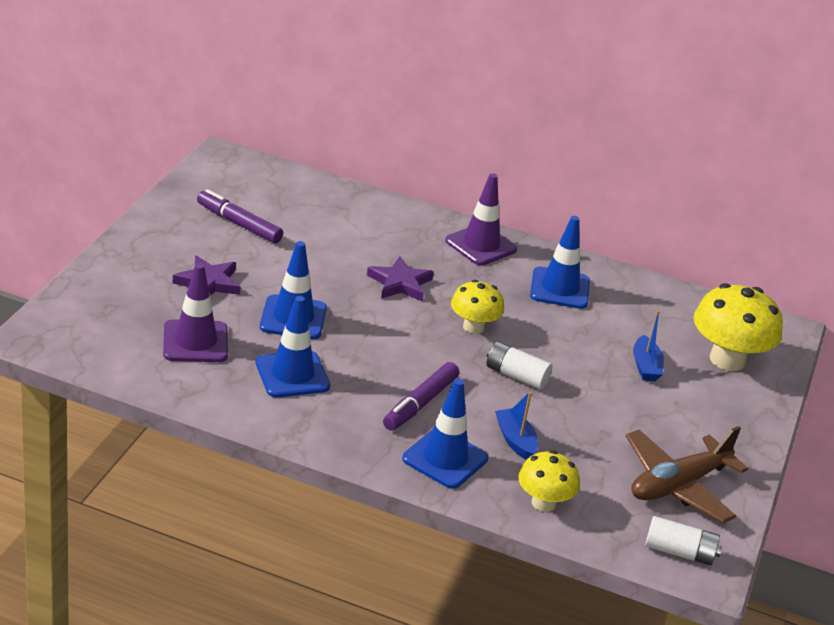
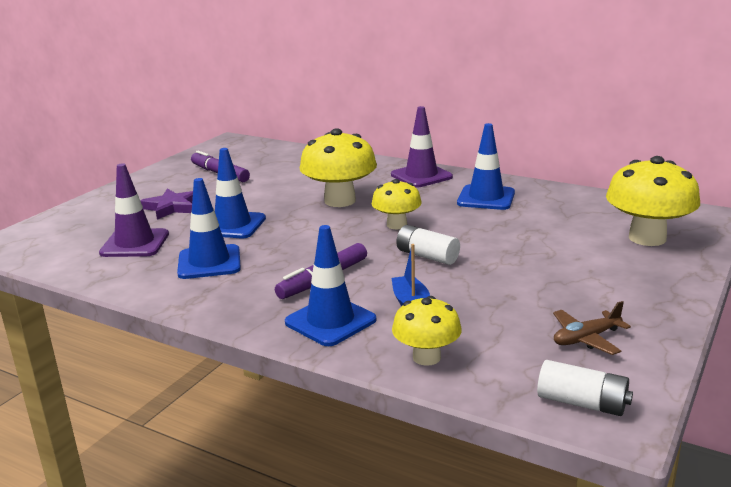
camera: 15 degrees right, 10 degrees down
purple star [367,256,434,301] -> yellow mushroom [300,128,377,207]
brown plane [626,426,748,523] -> brown plane [553,301,631,355], size x0.55
blue boat [633,311,664,382] -> none

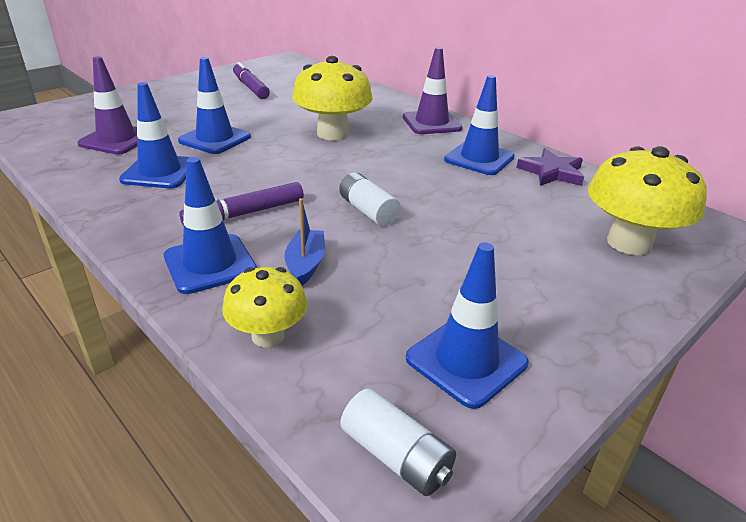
camera: 15 degrees right, 10 degrees up
purple star [141,189,193,220] -> purple star moved to [516,148,584,186]
yellow mushroom [372,179,422,229] -> none
brown plane [553,301,631,355] -> blue traffic cone [406,242,529,409]

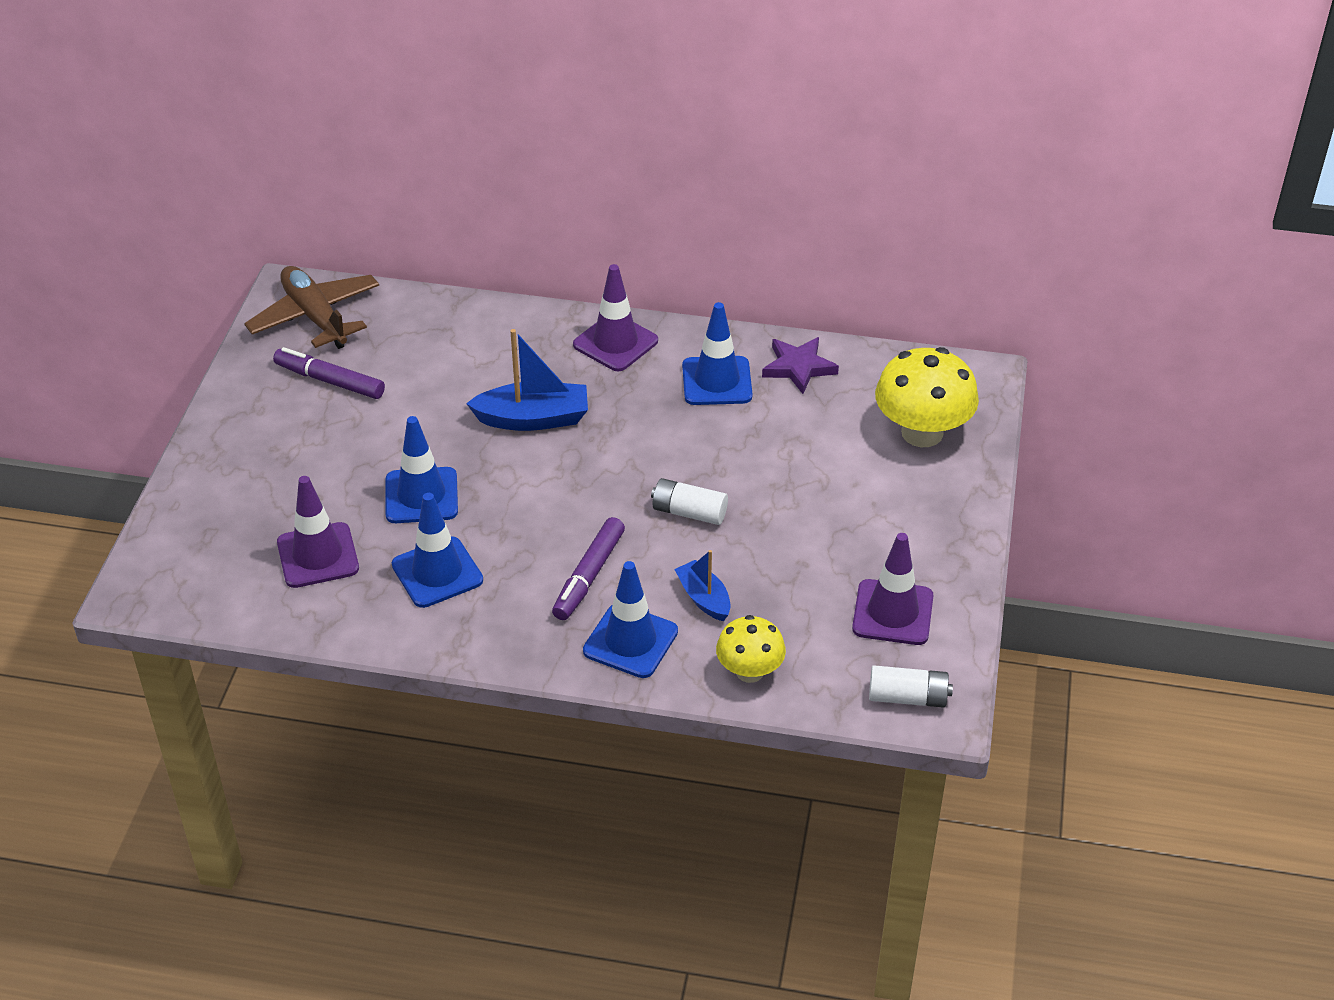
camera: 35 degrees left, 10 degrees up
yellow mushroom [292,56,373,140] -> blue boat [466,329,588,431]
blue traffic cone [406,242,529,409] -> purple traffic cone [852,533,934,645]
none -> brown plane [244,266,379,349]

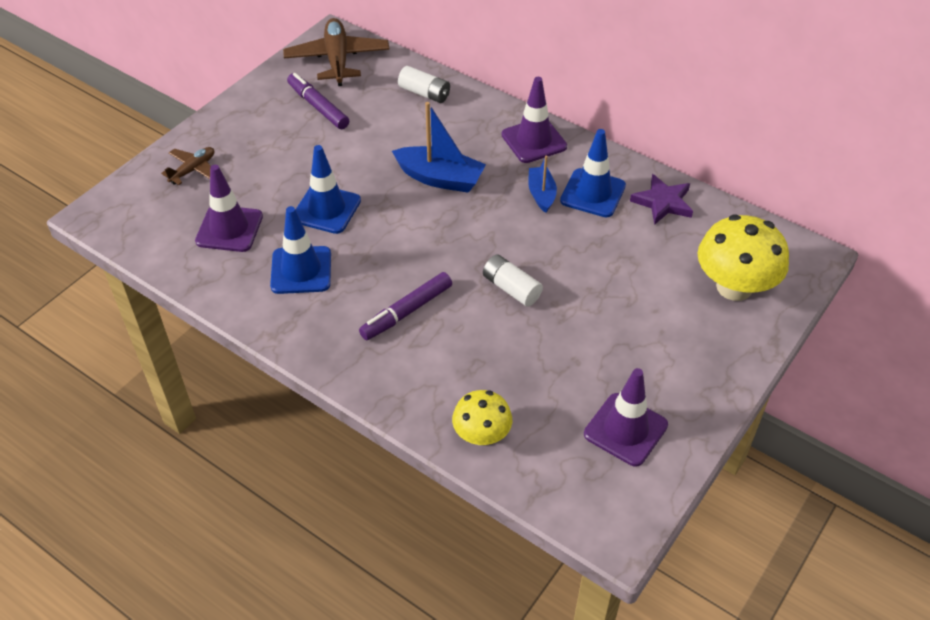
camera: 25 degrees right, 5 degrees up
blue traffic cone [583,561,678,678] -> none
blue boat [674,550,731,621] -> blue boat moved to [528,156,557,213]
white battery [869,665,953,708] -> white battery moved to [398,66,450,103]
none -> brown plane [161,147,215,185]

